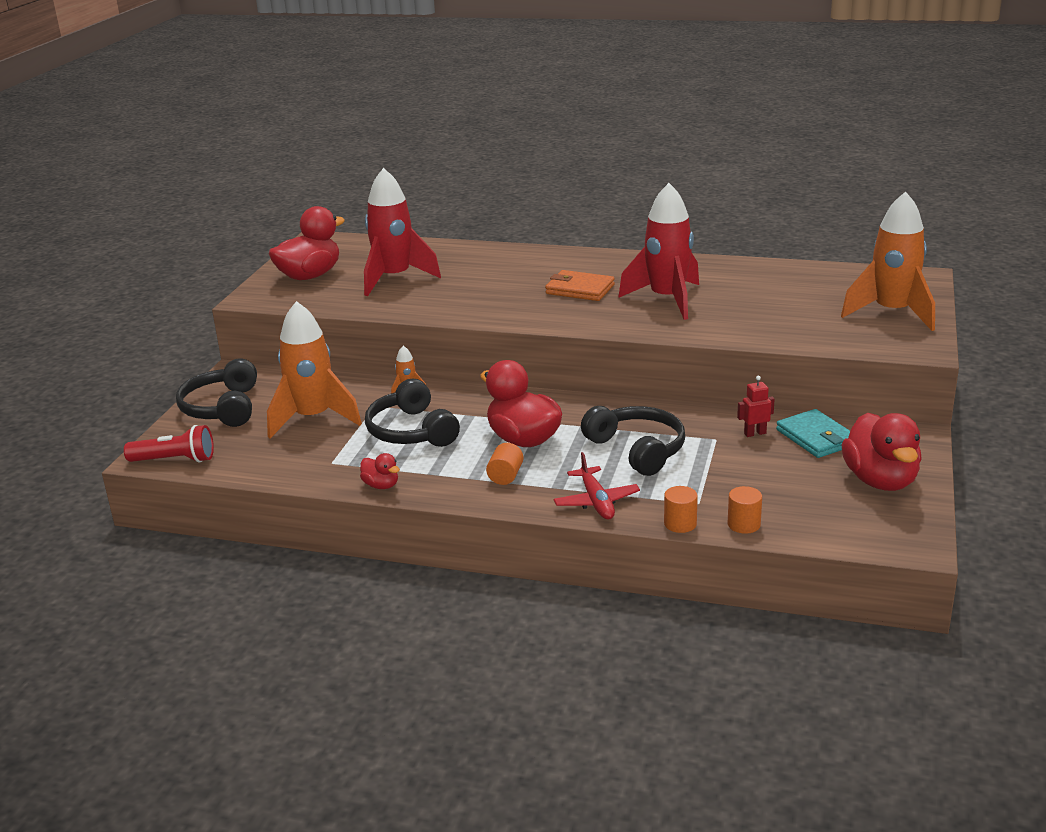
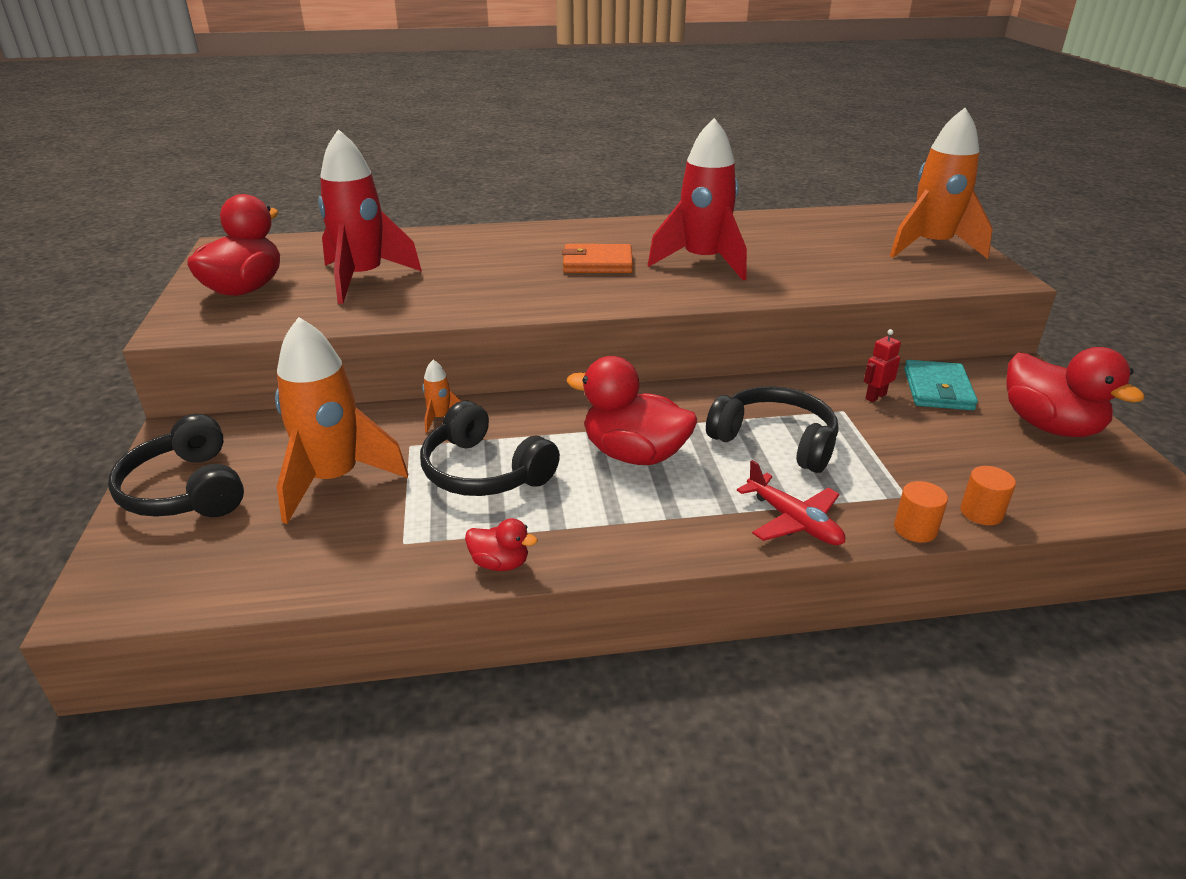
camera: 25 degrees left, 5 degrees up
red flashlight [124,425,214,463] -> none
orange cylinder [486,443,524,485] -> none
turquoise wallet [776,409,850,458] -> turquoise wallet turned 60 degrees clockwise [904,360,978,410]

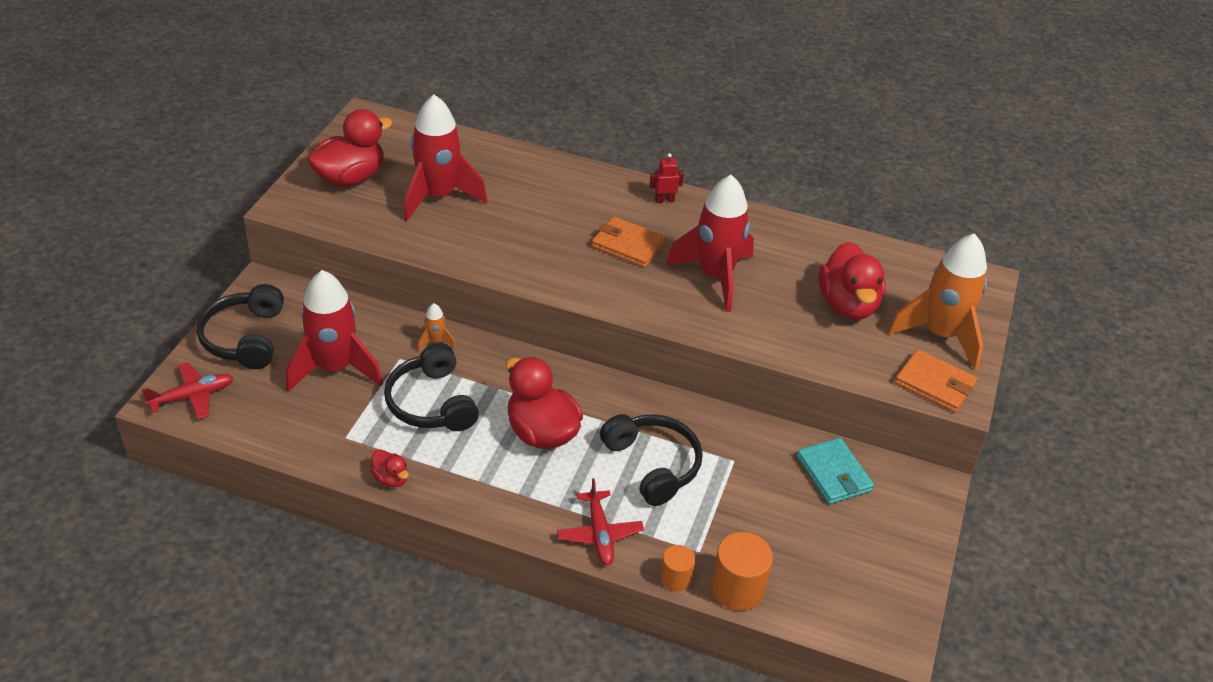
camera: 25 degrees right, 10 degrees up
orange rocket [275,317,408,524] -> red rocket [286,270,383,392]
red robot [864,329,901,402] -> red robot moved to [649,153,684,203]
turquoise wallet [904,360,978,410] -> turquoise wallet turned 60 degrees counterclockwise [797,438,874,504]
orange cylinder [960,466,1016,525] -> orange cylinder [711,532,773,611], size x1.67
red duck [1006,347,1145,437] -> red duck moved to [818,242,886,320]
none -> red plane [142,362,233,419]
none -> orange wallet [895,349,977,413]

